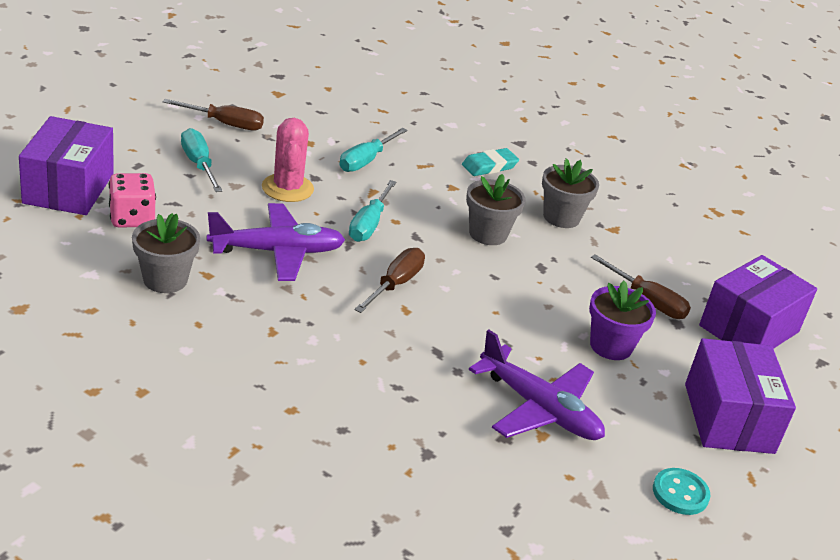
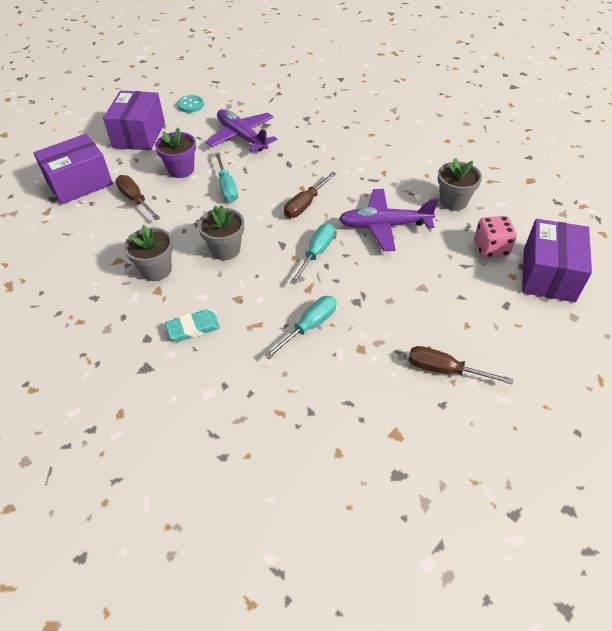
camera: 165 degrees left, 15 degrees up
turquoise screwdriver [181,128,223,192] -> turquoise screwdriver moved to [215,153,238,202]
pink cactus [262,118,314,202] -> none

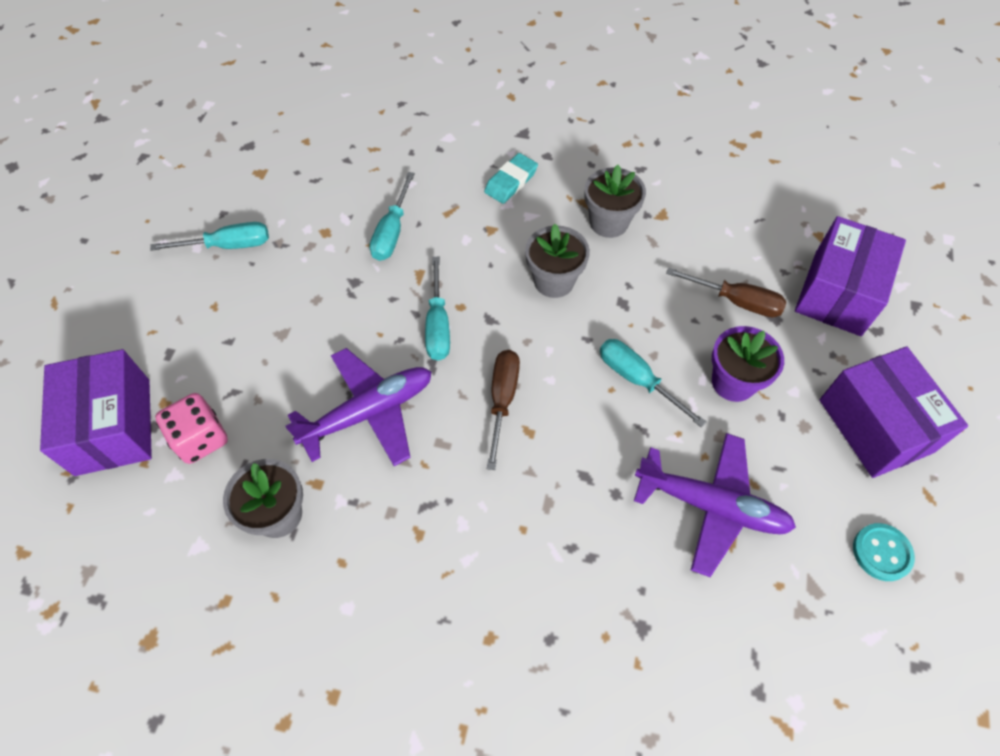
camera: 150 degrees right, 10 degrees up
brown screwdriver [408,346,513,384] -> turquoise screwdriver [150,222,269,251]

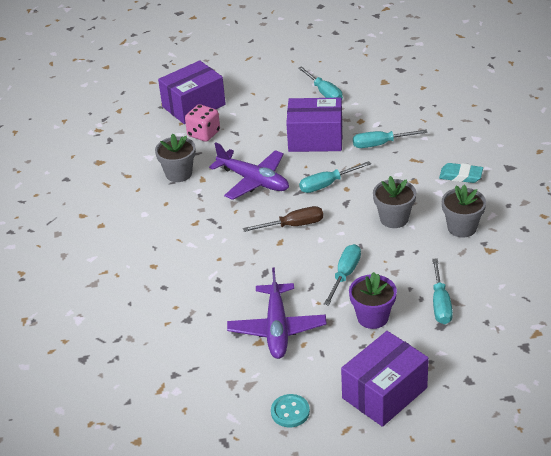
camera: 70 degrees right, 20 degrees down
brown screwdriver [666,268,786,317] -> turquoise screwdriver [432,258,453,324]
purple box [795,216,906,336] -> purple box moved to [286,98,342,152]

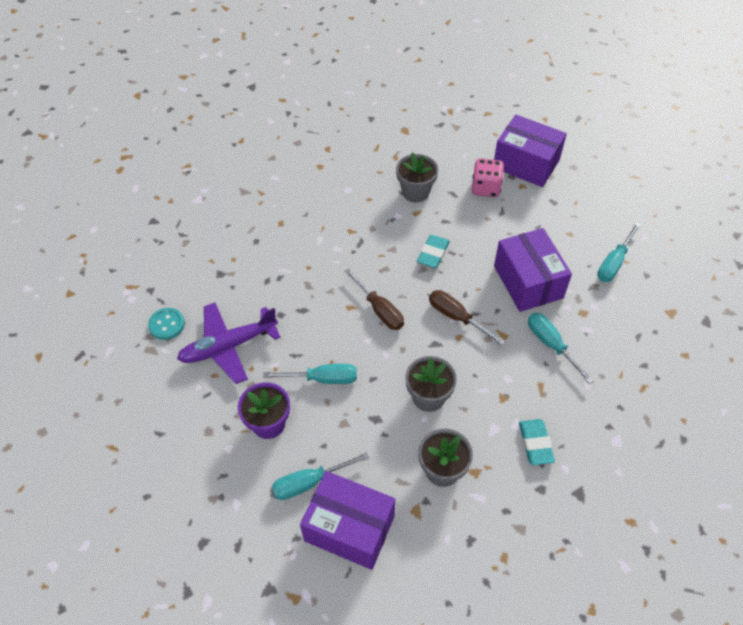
camera: 65 degrees right, 15 degrees up
purple plane [209,143,289,200] -> turquoise eraser [417,234,450,268]
turquoise button [271,394,310,427] -> turquoise button moved to [148,308,185,340]
turquoise screwdriver [299,161,371,193] -> brown screwdriver [429,290,505,345]
purple box [341,331,429,427] -> purple box moved to [300,471,395,570]

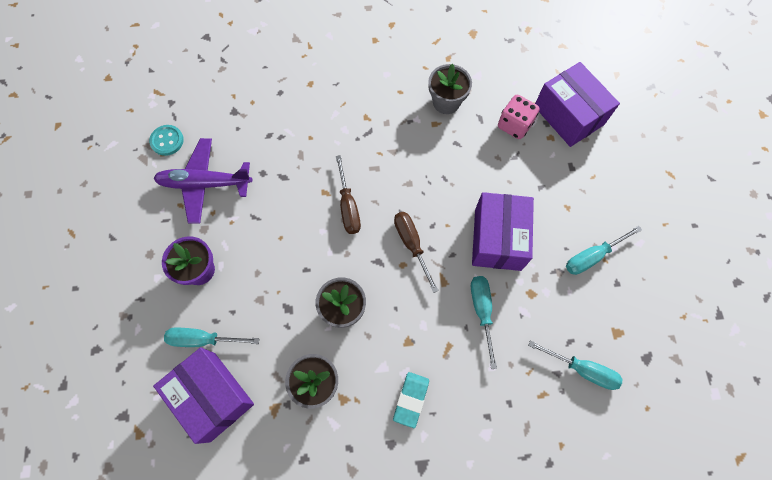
camera: 25 degrees right, 15 degrees up
turquoise screwdriver [263,364,357,384] -> turquoise screwdriver moved to [528,340,622,390]
turquoise eraser [417,234,450,268] -> none

